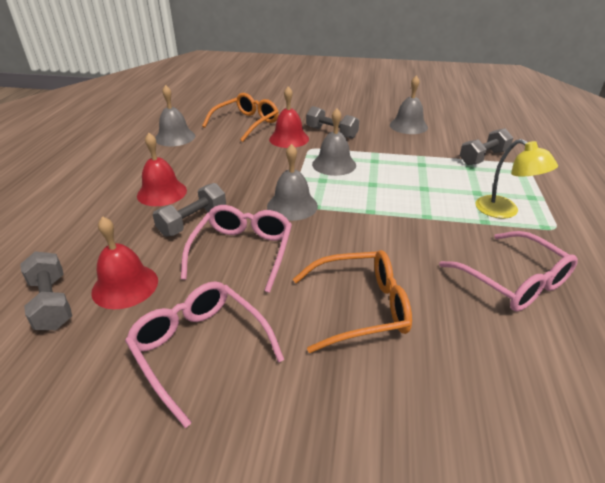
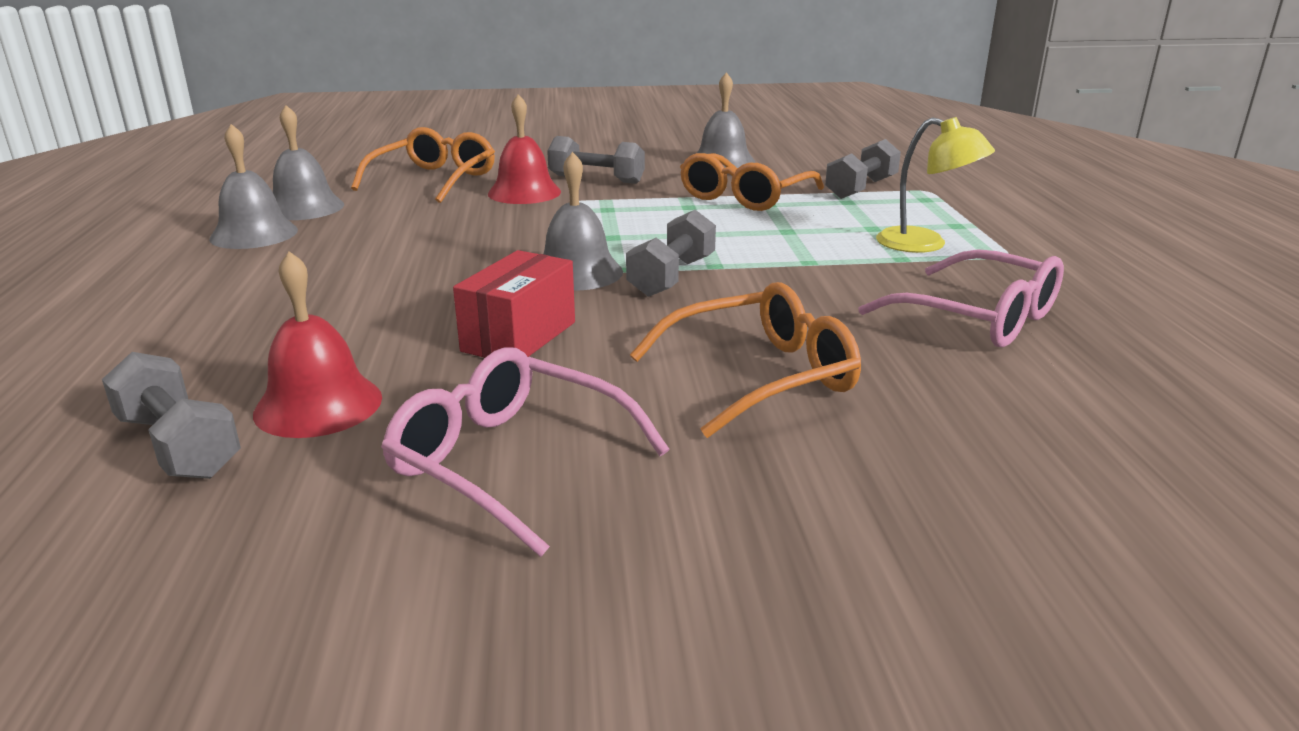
camera: 15 degrees left, 10 degrees down
red bell [137,133,187,206] -> none
grey dumbbell [152,183,226,237] -> grey dumbbell moved to [626,210,716,297]
pink glasses [181,205,292,293] -> red box [453,250,575,358]
grey bell [312,108,356,176] -> grey bell moved to [209,124,298,249]
none -> orange glasses [680,153,824,211]

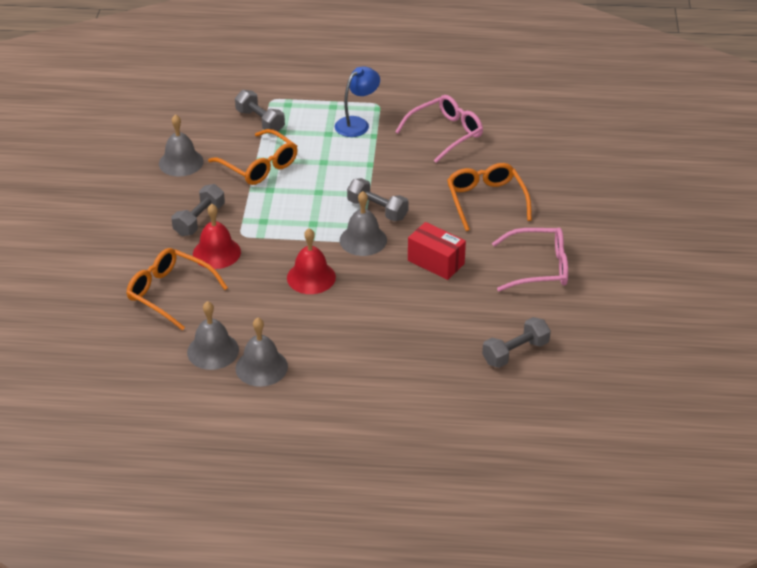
camera: 80 degrees left, 15 degrees up
red bell [253,251,382,438] -> red bell moved to [287,228,336,294]
pink glasses [381,347,669,557] -> pink glasses turned 135 degrees counterclockwise [492,228,568,292]
yellow lamp [876,117,995,253] -> blue lamp [335,66,380,137]

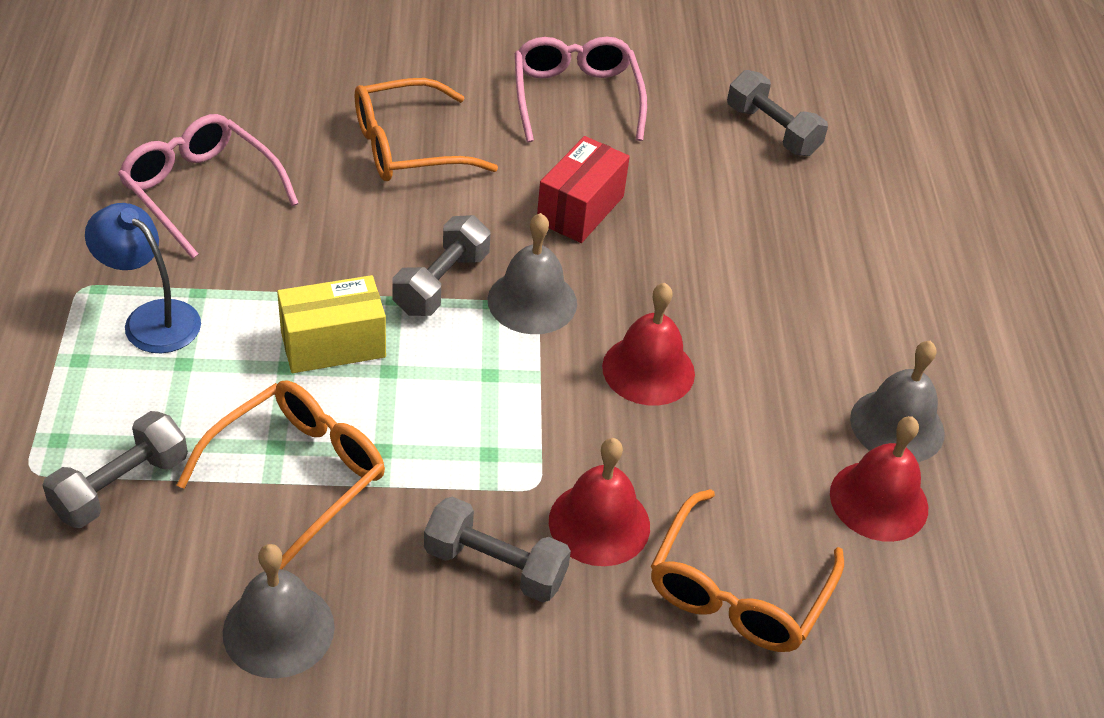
camera: 100 degrees left, 5 degrees up
grey bell [187,301,239,370] -> red bell [830,416,928,542]
none -> yellow box [277,275,386,373]

